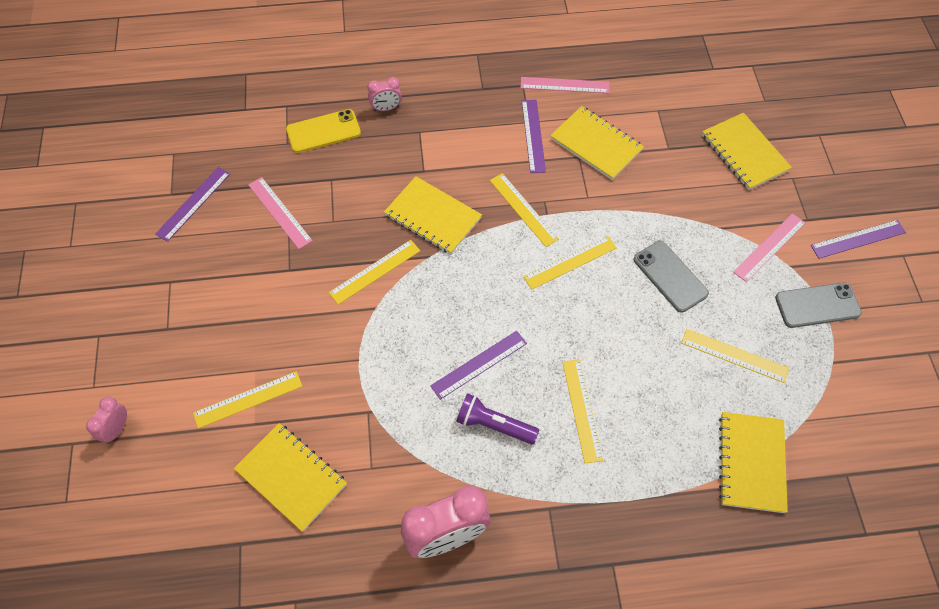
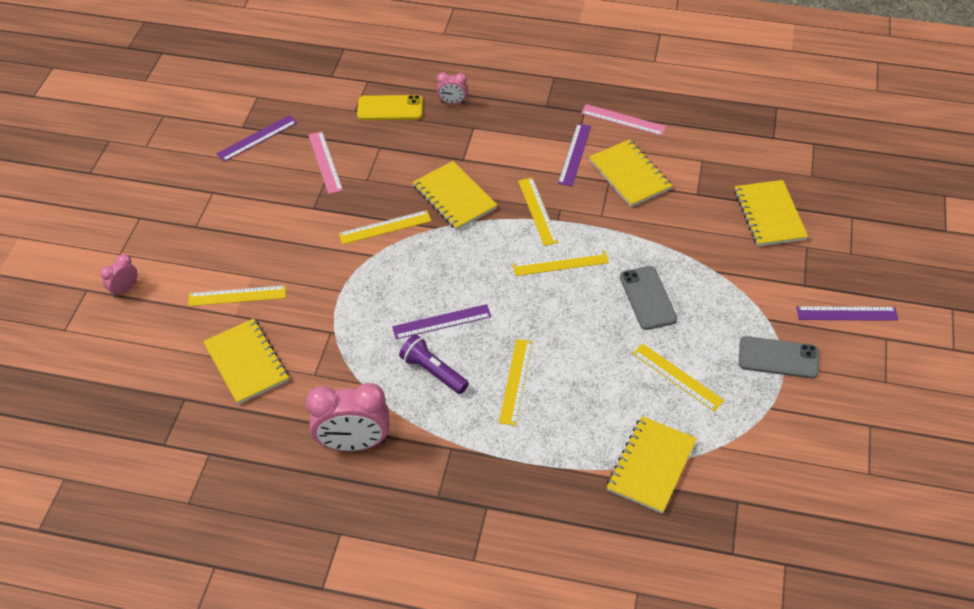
camera: 20 degrees right, 10 degrees down
pink ruler [733,213,805,282] -> none

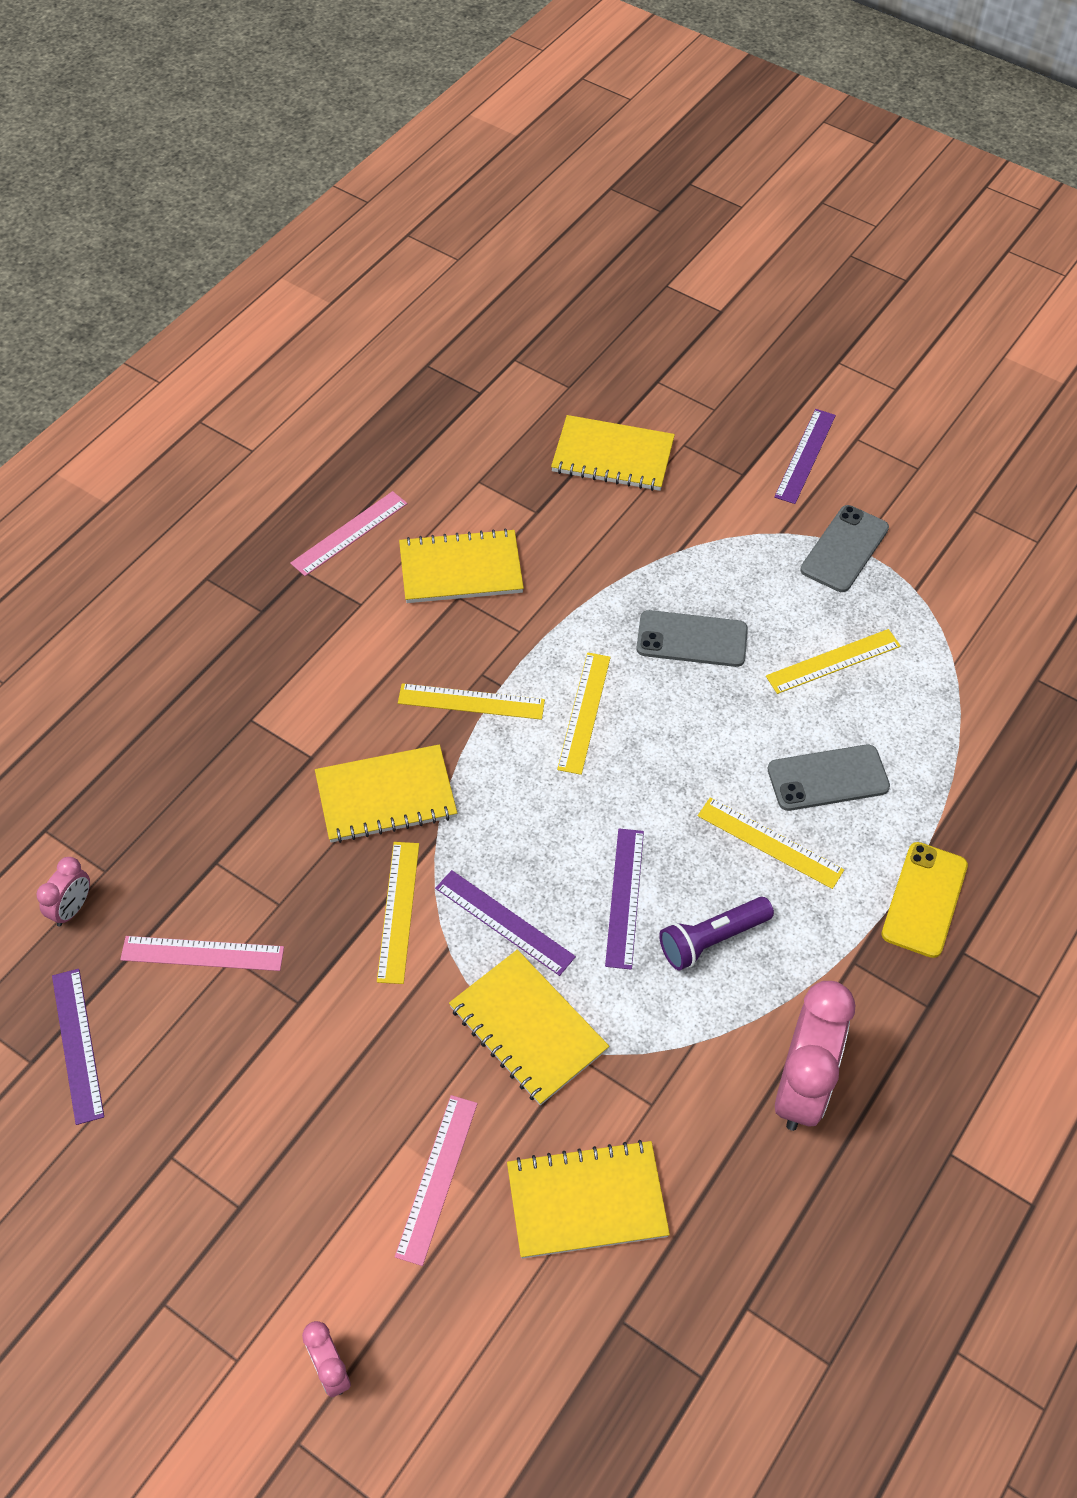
camera: 70 degrees left, 5 degrees up
yellow ruler [188,285,286,306] -> pink ruler [395,1095,478,1266]
yellow phone [357,95,423,120] -> yellow phone moved to [881,842,968,958]
pink clock [437,72,468,104] -> pink clock moved to [36,857,90,927]
purple ruler [558,123,591,186] -> purple ruler moved to [435,870,576,976]
yellow notebook [606,416,697,514] -> yellow notebook moved to [449,950,609,1105]
none -> grey phone [768,745,890,811]

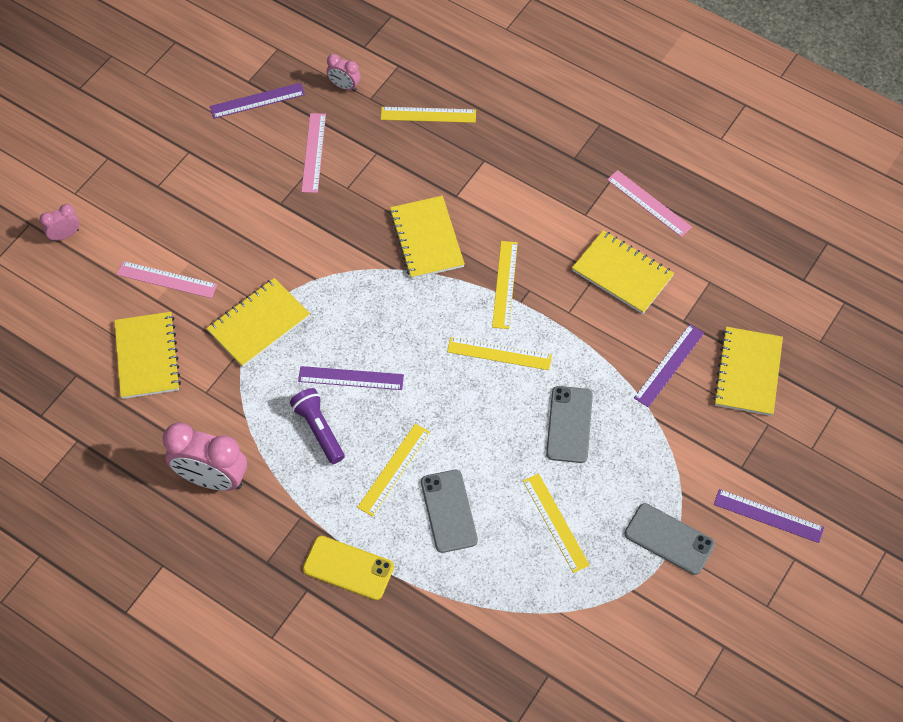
camera: 90 degrees right, 5 degrees up
yellow ruler [377,842,419,984] -> yellow ruler moved to [381,107,476,123]
yellow notebook [399,528,524,603] -> yellow notebook turned 45 degrees counterclockwise [572,230,674,314]
purple ruler [435,870,576,976] -> purple ruler moved to [634,324,704,407]

